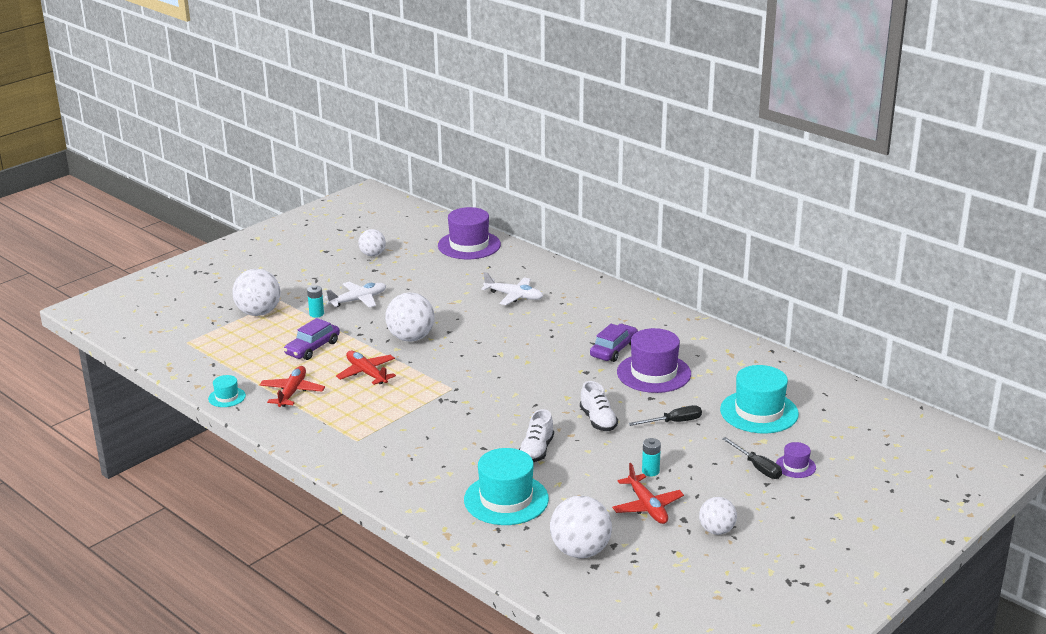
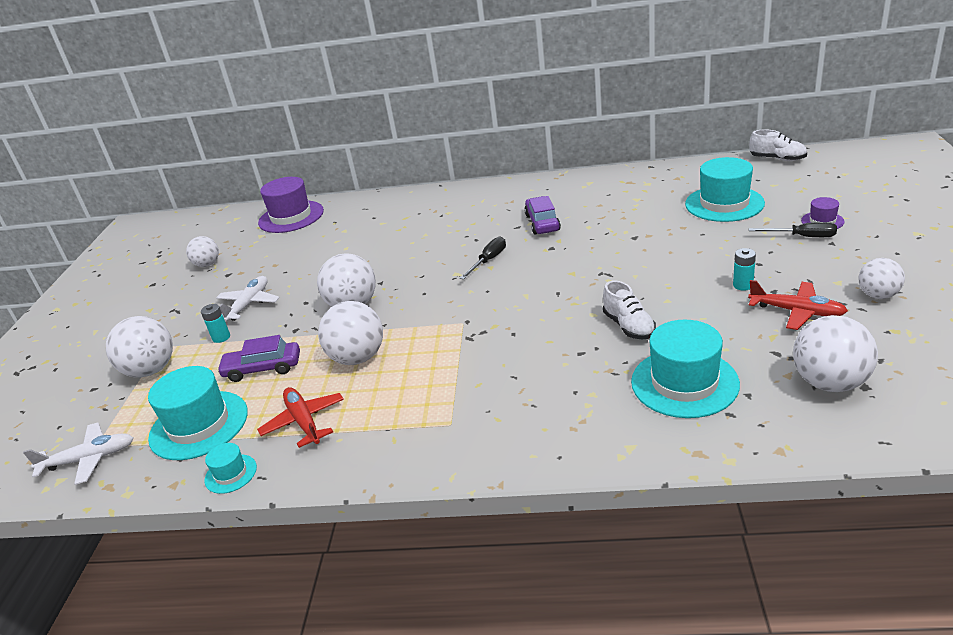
camera: 35 degrees left, 5 degrees up
purple car [283,318,340,360] -> purple car turned 90 degrees clockwise [217,335,300,382]
red plane [336,351,396,385] -> white ball [318,301,383,365]
white plane [481,272,543,305] -> white plane moved to [23,423,133,485]
white shoe [580,381,618,431] -> white shoe moved to [750,129,807,161]
purple hat [617,328,691,393] -> none
black screwdriver [629,405,702,426] -> black screwdriver moved to [460,237,506,280]
none -> turquoise hat [148,366,248,460]

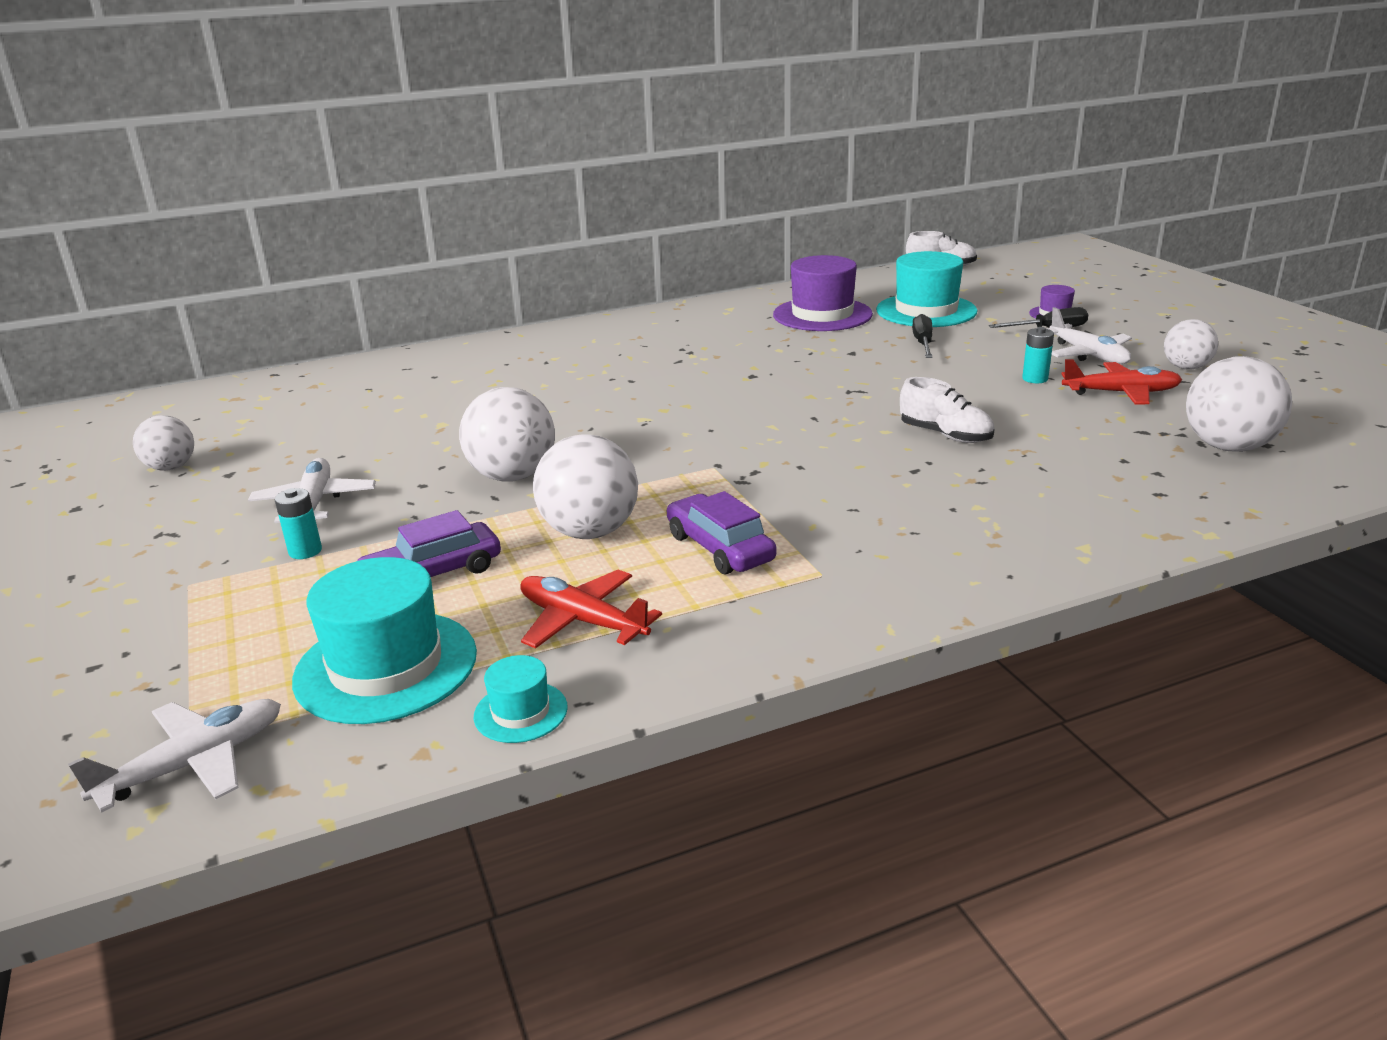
camera: 30 degrees left, 5 degrees down
white ball [105,316,173,377] -> none
purple hat [258,177,324,233] -> purple hat moved to [773,255,873,331]
black screwdriver [460,237,506,280] -> black screwdriver moved to [912,314,933,358]
purple car [524,196,561,235] -> purple car moved to [667,491,777,574]
turquoise hat [631,320,740,418] -> none
none -> white plane [1047,307,1132,364]

